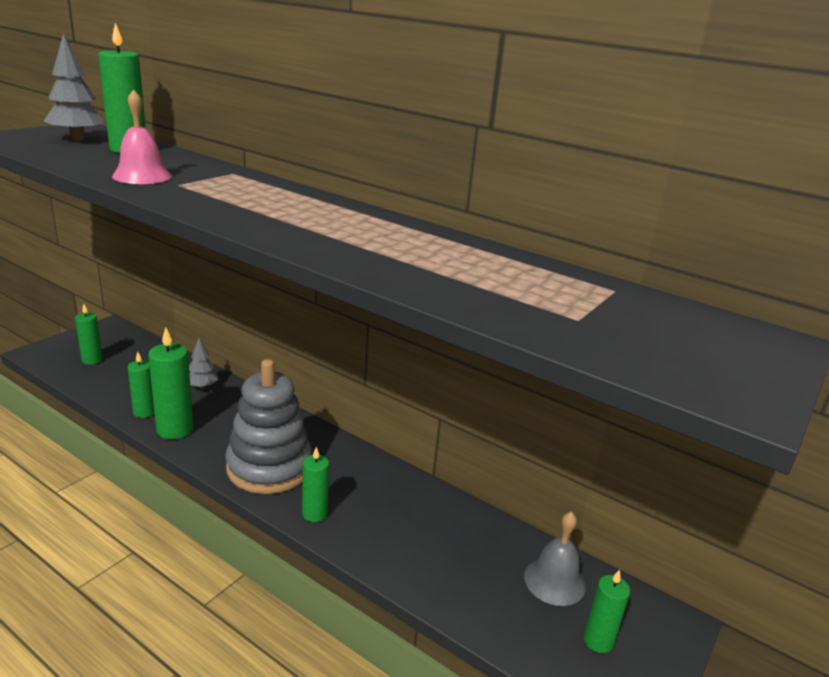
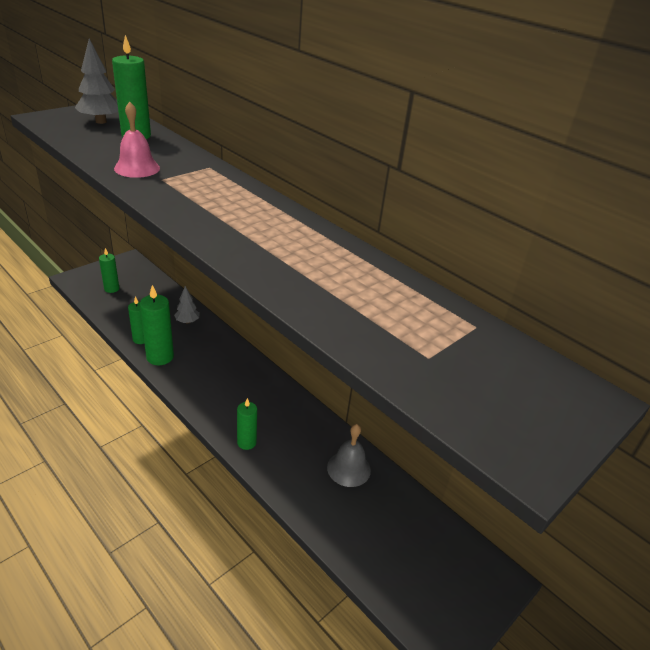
camera: 10 degrees right, 10 degrees up
grey stacking toy [226,359,312,494] -> none
grey bell [524,511,586,606] -> grey bell moved to [327,424,371,487]
green candle [584,569,630,653] -> none

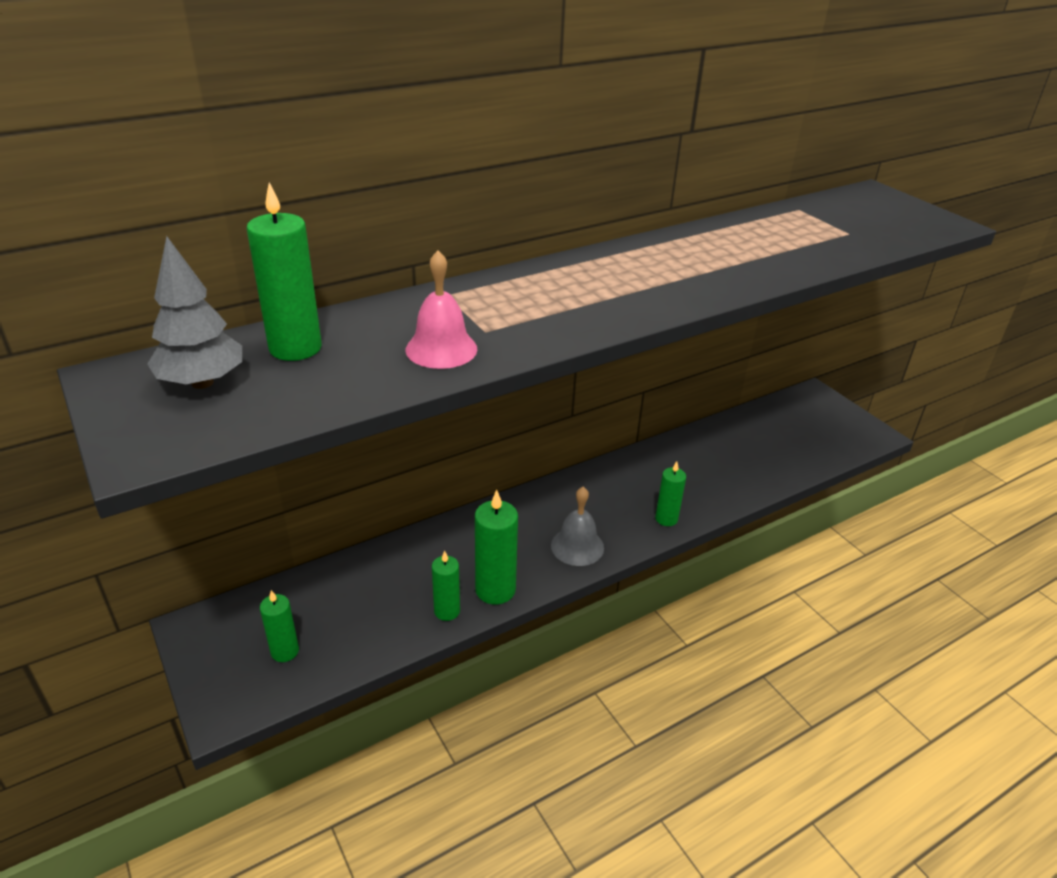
camera: 75 degrees left, 0 degrees up
grey tree [174,286,200,324] -> none
grey bell [327,424,371,487] -> grey bell moved to [551,487,604,566]

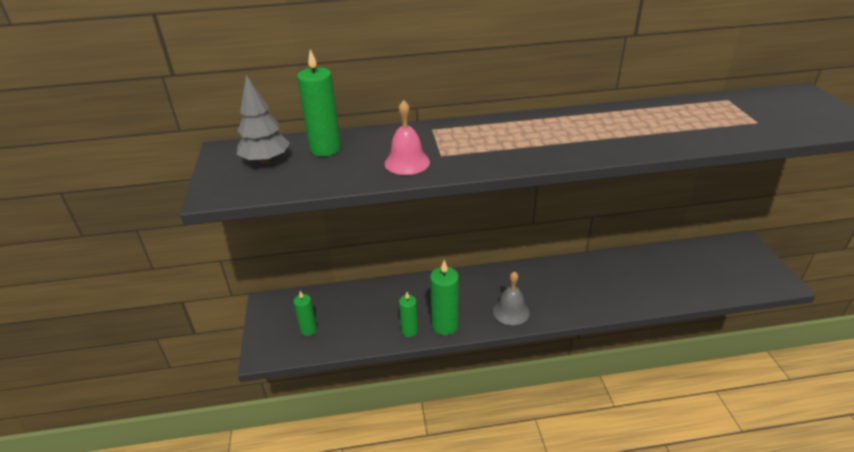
camera: 25 degrees right, 0 degrees up
green candle [655,461,686,526] -> none

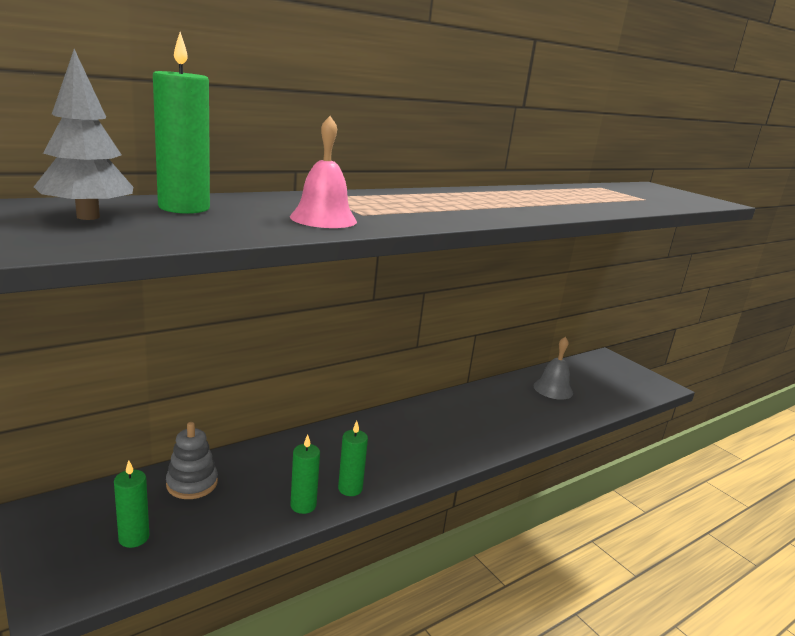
camera: 30 degrees left, 15 degrees down
green candle [430,260,459,335] -> green candle [338,421,368,496], size x0.63
grey bell [493,271,530,325] -> grey bell moved to [533,337,573,400]
none -> grey stacking toy [166,422,218,499]

